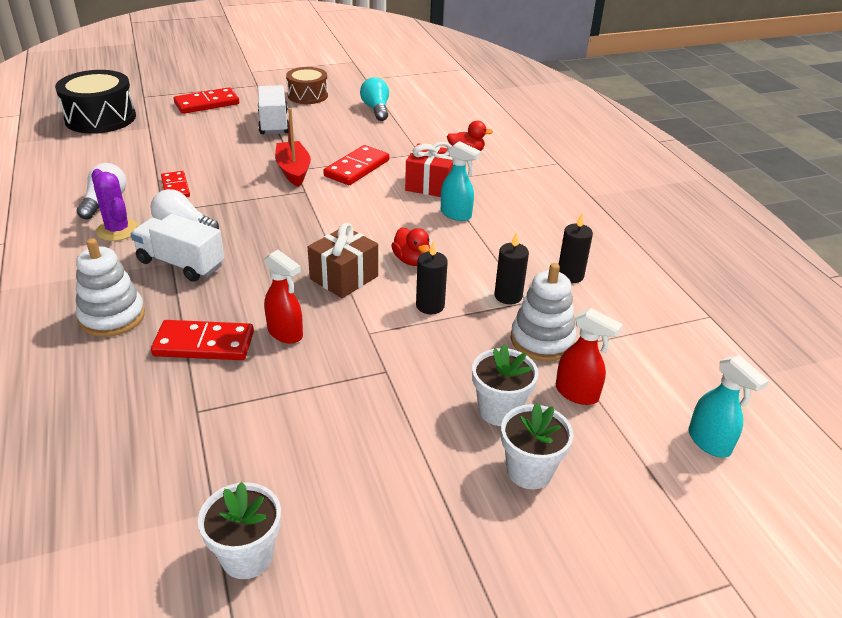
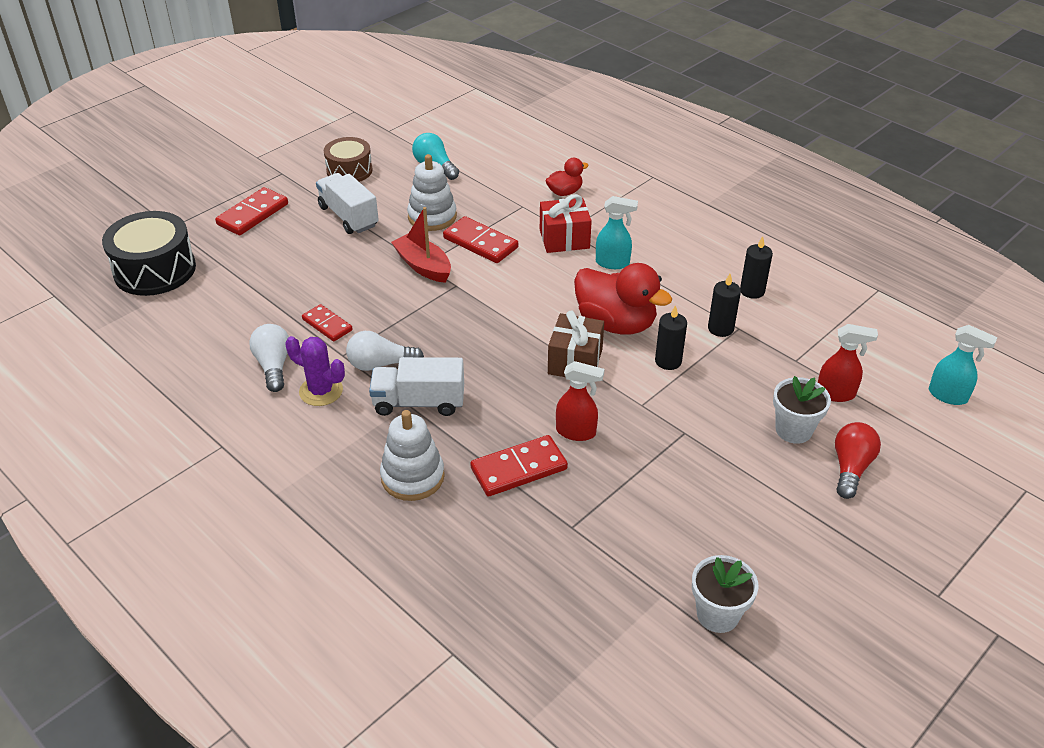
camera: 25 degrees left, 5 degrees up
red domino [323,145,389,185] -> red domino turned 60 degrees counterclockwise [443,216,518,263]
red duck [391,227,430,266] -> red duck [574,263,672,335], size x1.94
white flower pot [501,403,573,489] -> red light bulb [835,422,881,499]
white stacking toy [510,263,576,361] -> white stacking toy moved to [407,154,457,231]

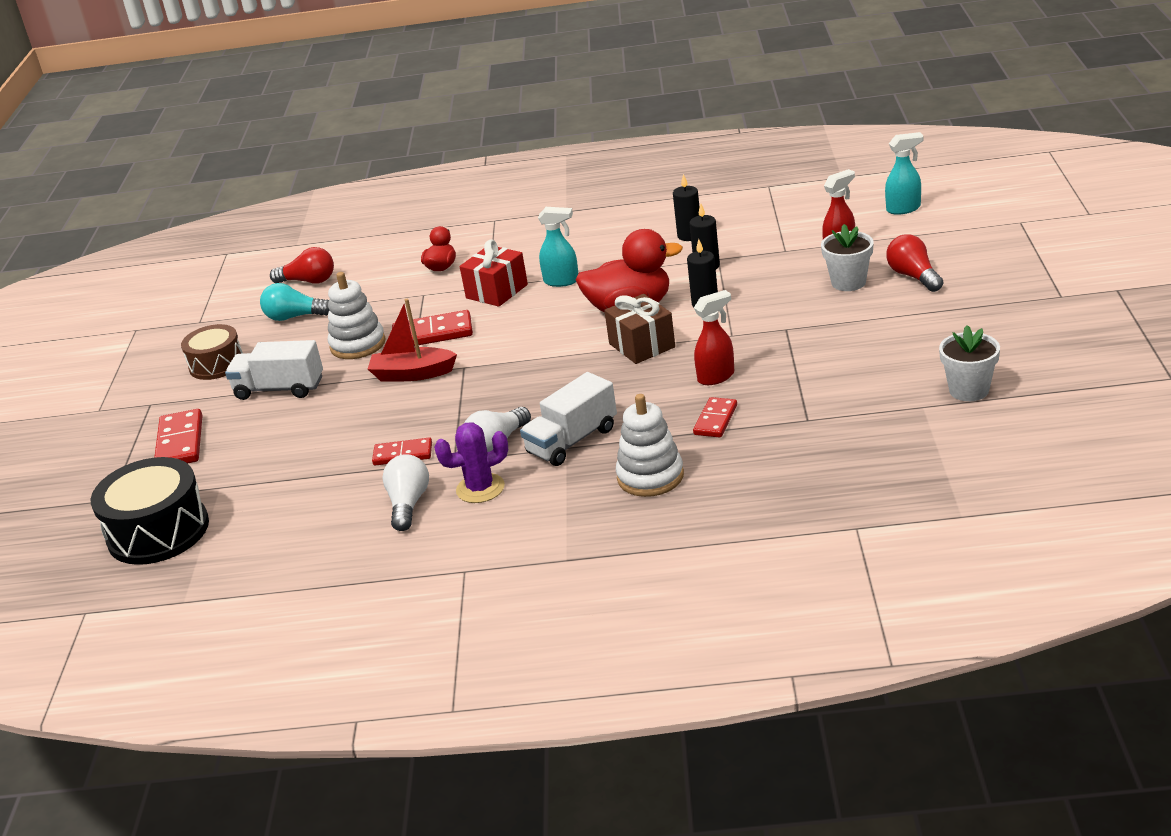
camera: 40 degrees left, 10 degrees down
white light bulb [249,324,289,392] -> white light bulb turned 60 degrees clockwise [382,454,429,531]
red domino [470,435,568,497] -> red domino [693,397,737,437], size x0.65
turquoise spray bottle [596,196,638,269] -> turquoise spray bottle turned 45 degrees clockwise [538,207,578,287]
none -> red light bulb [270,247,334,283]

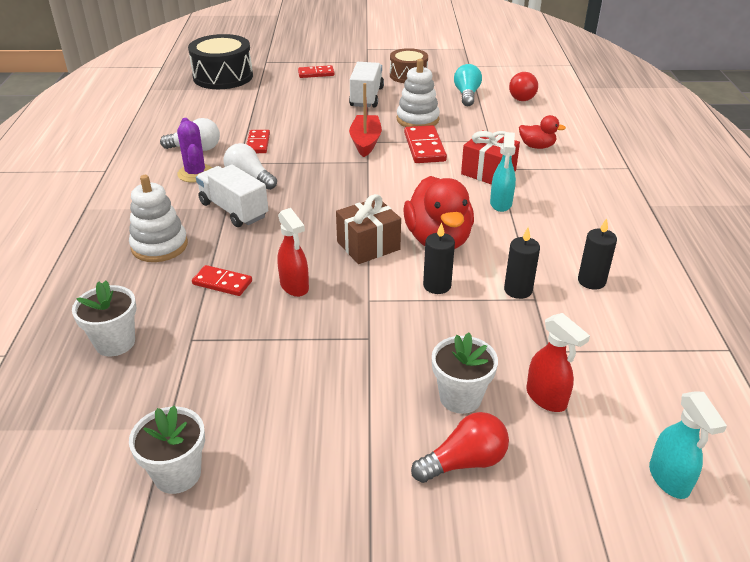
camera: 85 degrees right, 5 degrees up
red domino [154,409,202,464] -> red domino [298,65,335,78], size x0.65
none -> white flower pot [72,281,136,356]

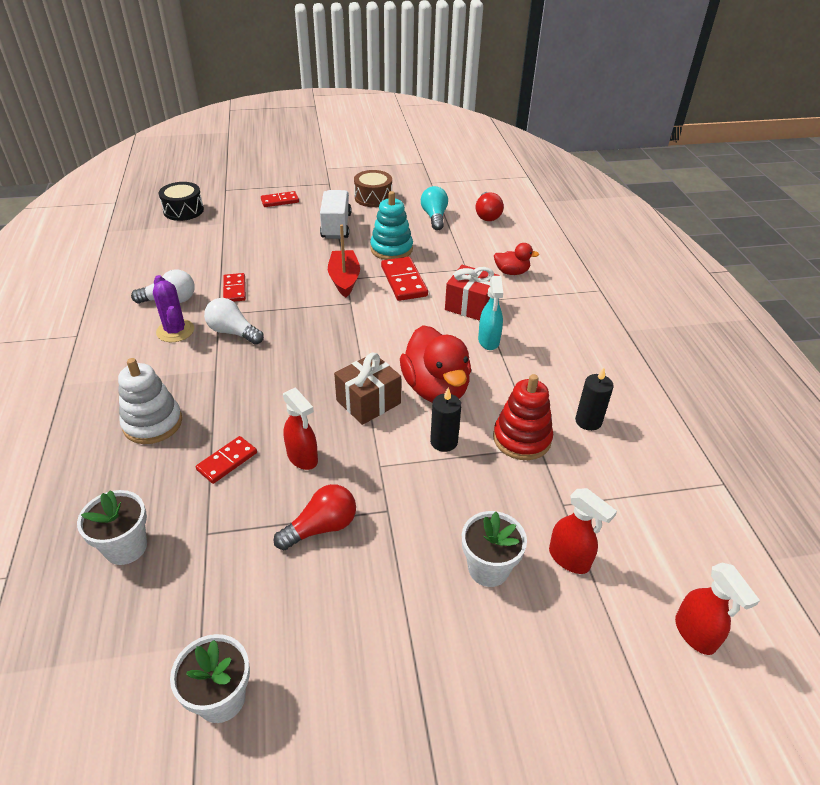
camera: 10 degrees left, 5 degrees up
black drum [188,34,253,89] -> black drum [159,182,204,221], size x0.64
red domino [192,265,252,296] -> red domino turned 60 degrees counterclockwise [196,436,257,484]
white truck [196,164,268,227] -> none
white stacking toy [397,59,440,127] -> turquoise stacking toy [370,191,413,260]
red light bulb [411,412,509,483] -> red light bulb moved to [274,484,356,550]
black candle [504,228,540,299] -> red stacking toy [493,374,553,460]
turquoise spray bottle [649,391,727,499] -> red spray bottle [675,563,760,655]

